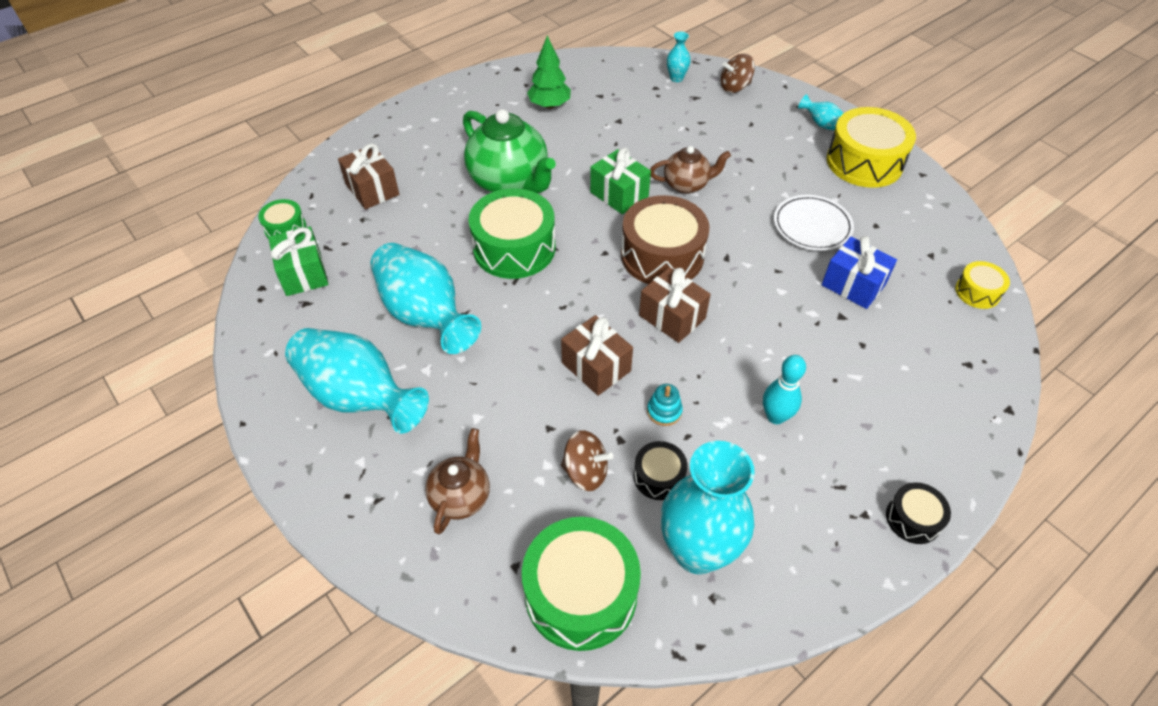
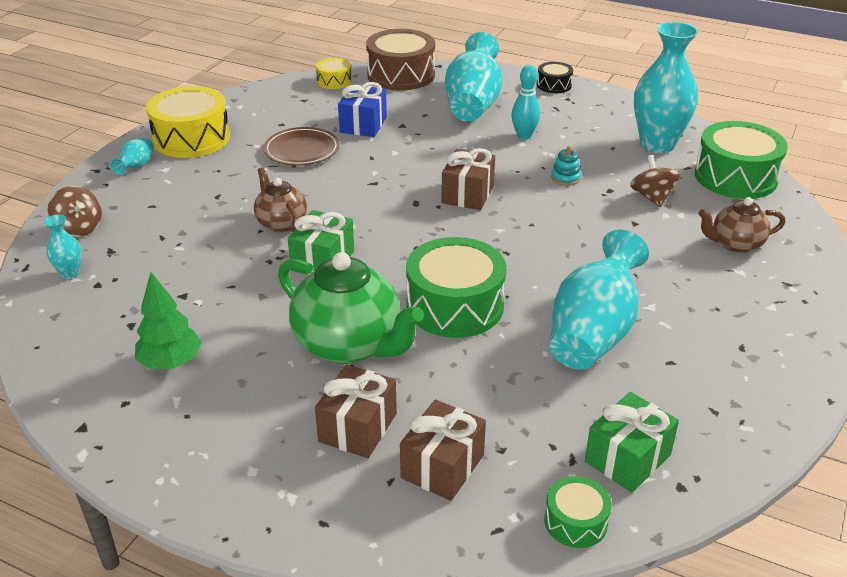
camera: 115 degrees left, 15 degrees down
turquoise vase [285,328,429,434] -> turquoise vase moved to [445,32,503,122]
green teapot [463,109,556,194] -> green teapot turned 105 degrees clockwise [278,252,424,364]
brown gift [561,315,633,396] -> brown gift moved to [315,365,397,458]
brown drum [621,195,709,284] -> brown drum moved to [366,29,435,91]
black drum [634,441,688,500] -> none
white plate [774,195,854,251] -> brown plate [264,127,340,166]

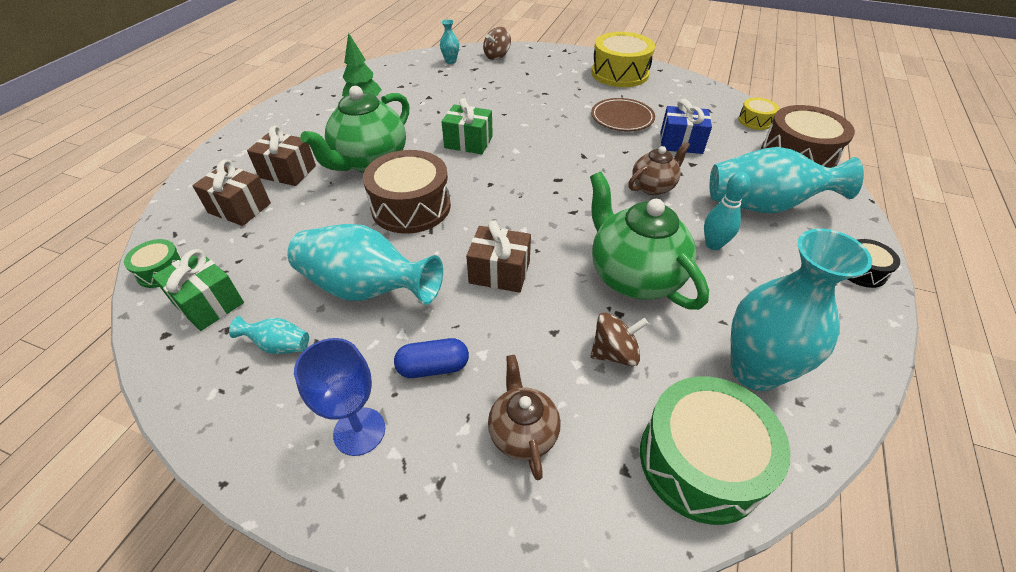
camera: 85 degrees right, 10 degrees up
turquoise vase [110,138,154,175] -> turquoise vase moved to [229,316,309,354]
brown teapot [254,167,307,233] -> brown teapot moved to [628,142,690,195]
green drum [406,237,507,338] -> brown drum [363,150,451,234]
brown gift [441,148,495,210] -> brown gift moved to [466,220,531,293]
turquoise stacking toy [551,146,581,186] -> green teapot [590,172,709,310]
none -> blue goblet [294,338,385,456]
none -> blue capsule [394,338,469,378]

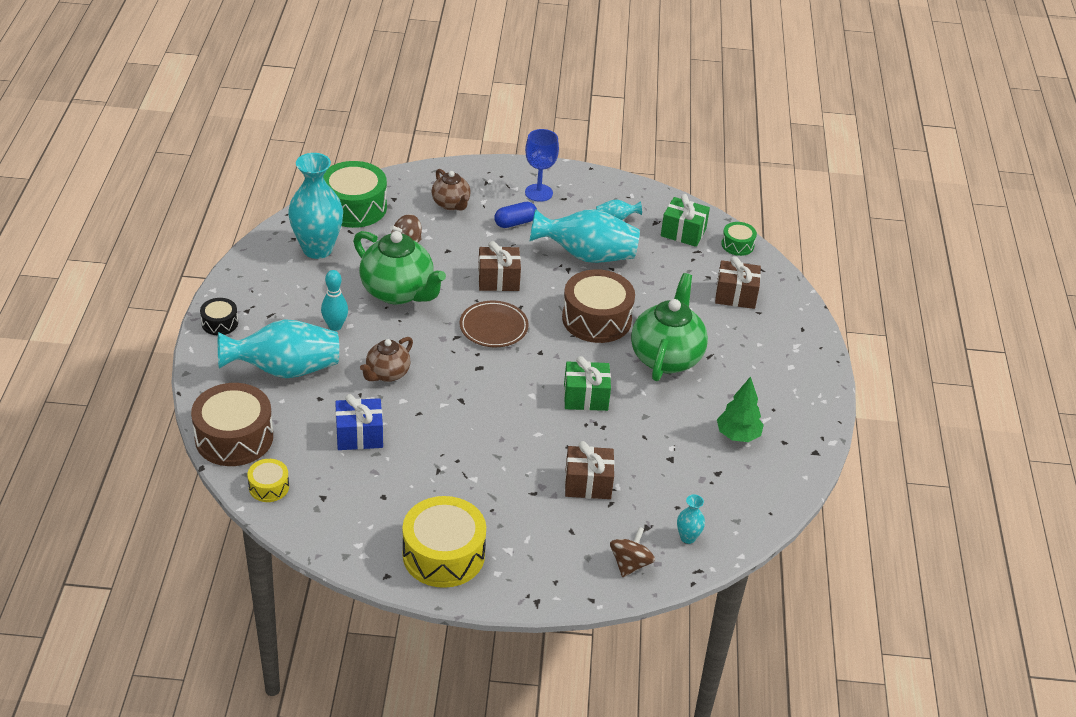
camera: 160 degrees right, 5 degrees down
brown gift [247,125,316,186] -> brown gift moved to [565,441,615,499]
brown plate [591,98,655,131] -> brown plate moved to [460,301,529,347]

